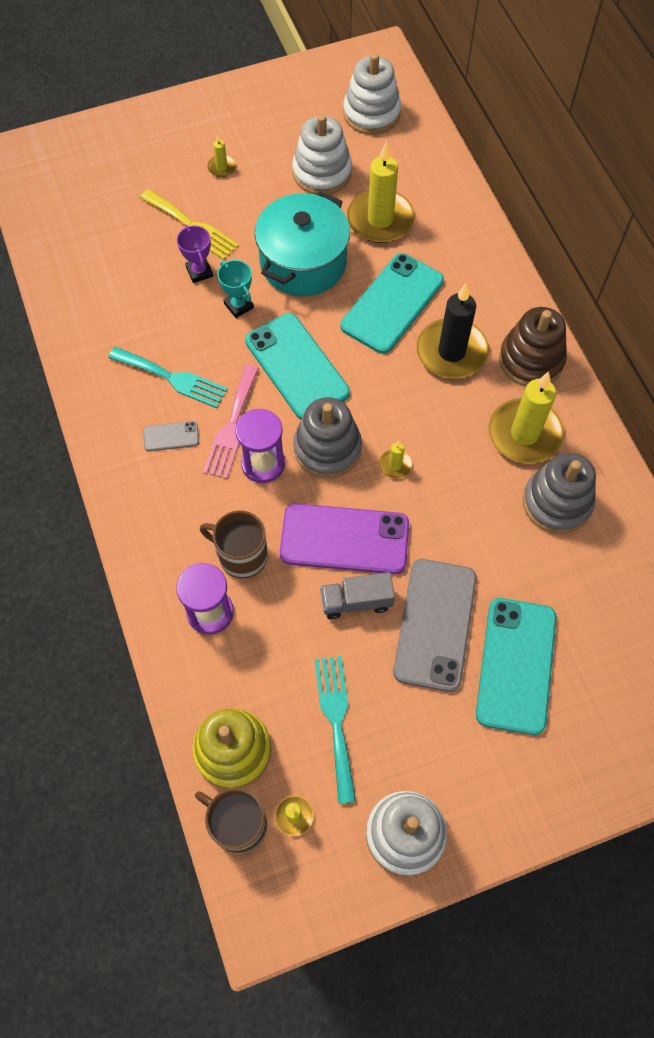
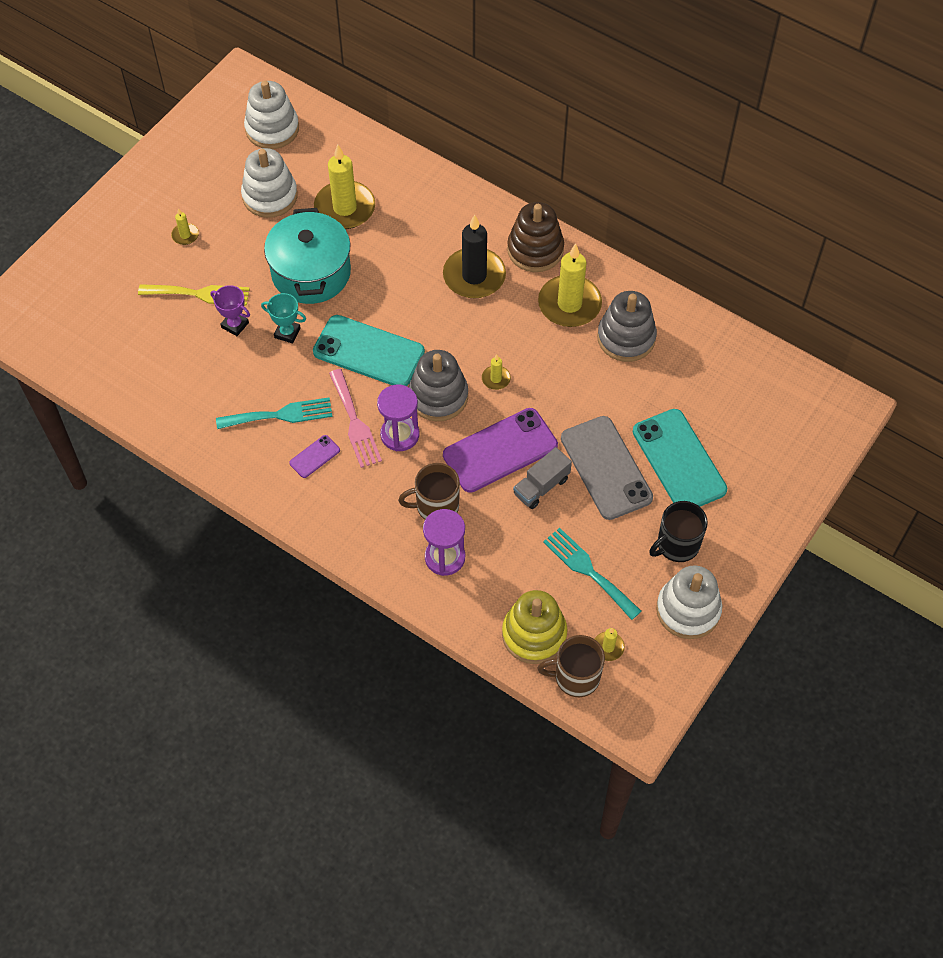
camera: 35 degrees left, 5 degrees down
grey phone [143,421,199,451] -> purple phone [289,435,340,478]
turquoise phone [341,253,444,354] -> none
none -> black mug [649,501,708,562]

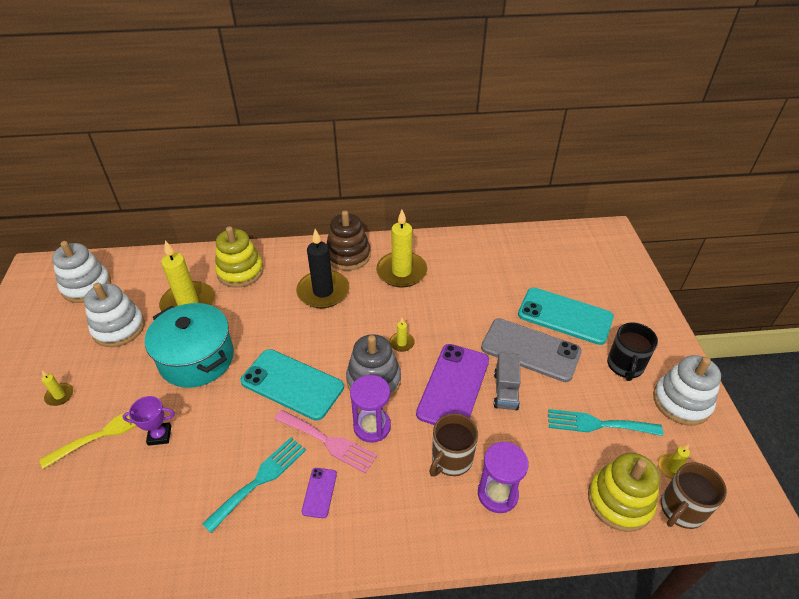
camera: 40 degrees left, 15 degrees down
turquoise trophy [261,293,306,343] -> none
turquoise phone [313,315,425,386] -> turquoise phone turned 45 degrees clockwise [240,349,344,421]
grey stacking toy [597,291,657,362] -> none
none -> yellow stacking toy [215,226,264,287]

